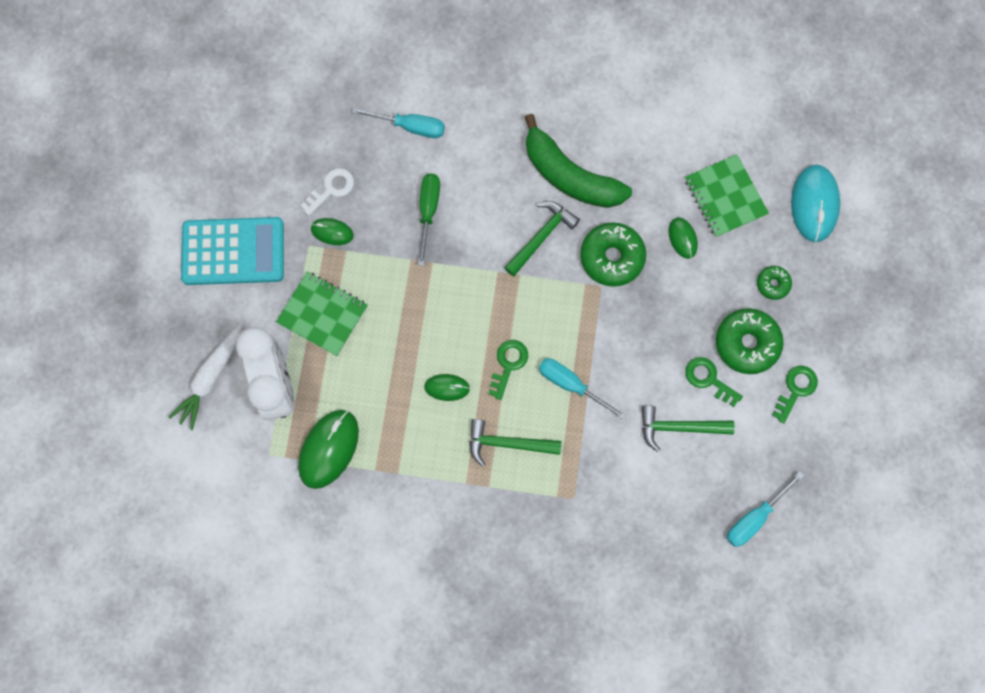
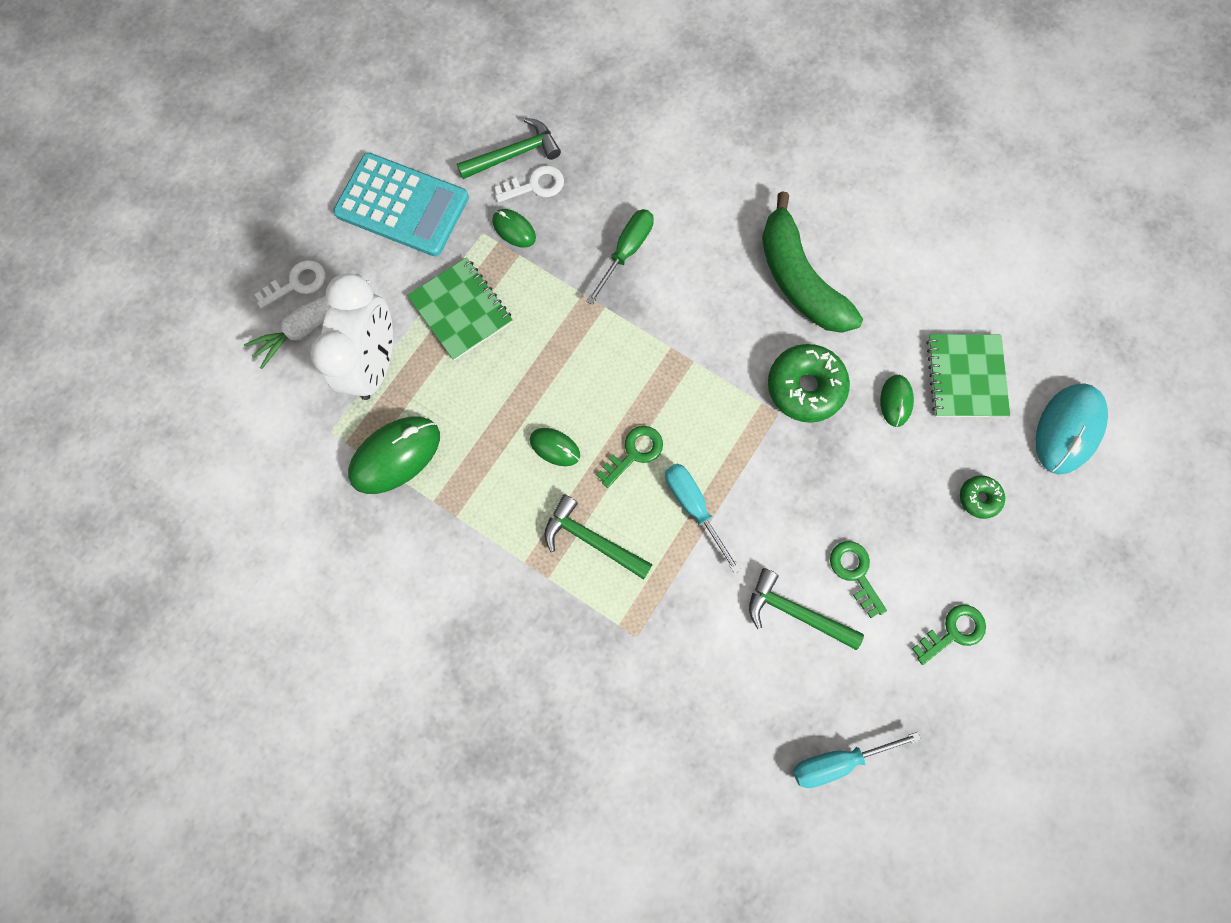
camera: 25 degrees right, 0 degrees up
turquoise screwdriver [352,107,445,138] -> none
green hammer [504,201,580,277] -> green hammer moved to [457,118,561,179]
green donut [716,308,784,374] -> none
none -> white key [254,260,325,309]

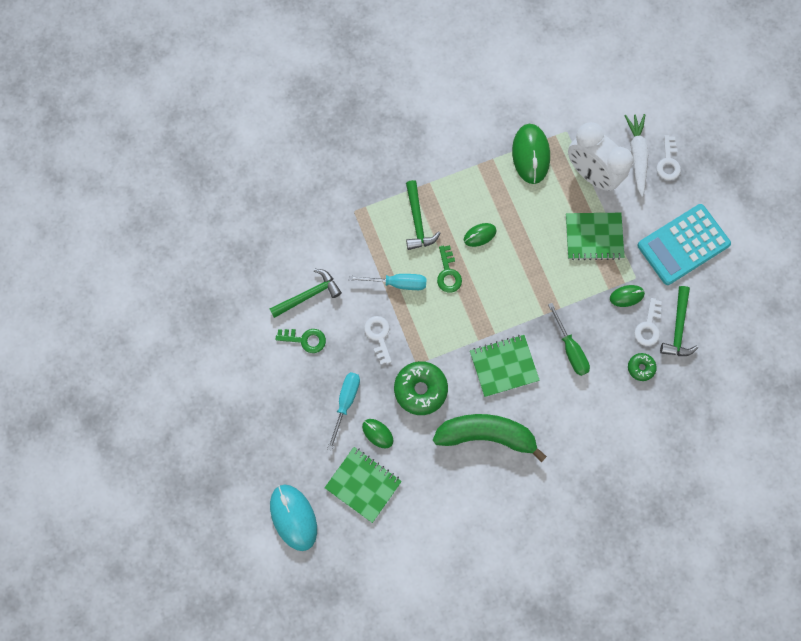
camera: 125 degrees right, 0 degrees up
green hammer [544,494,653,580] -> green hammer turned 105 degrees clockwise [406,180,440,250]
turquoise screwdriver [793,732,921,788] -> turquoise screwdriver moved to [327,372,360,451]
green key [912,605,986,665] -> none
green donut [960,475,1005,519] -> green donut moved to [628,353,657,381]
none -> white key [364,316,392,364]
none -> green notebook [470,335,540,397]

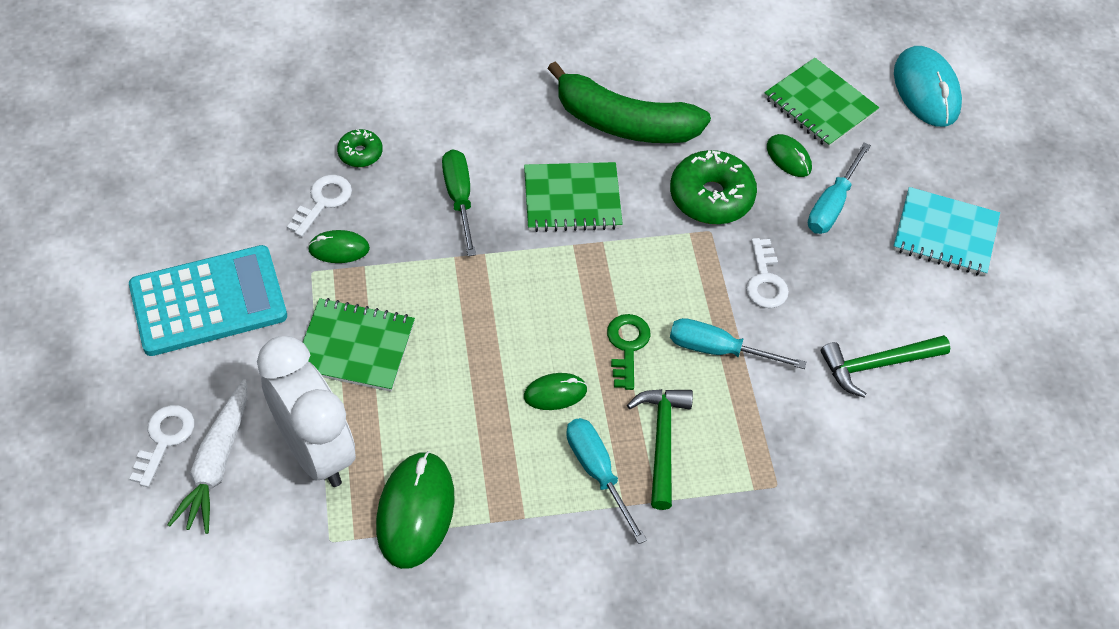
camera: 170 degrees left, 20 degrees down
green key [276,329,326,353] -> none
green hammer [660,286,698,356] -> none
none -> turquoise screwdriver [566,418,647,544]
none -> turquoise notebook [893,187,1000,276]

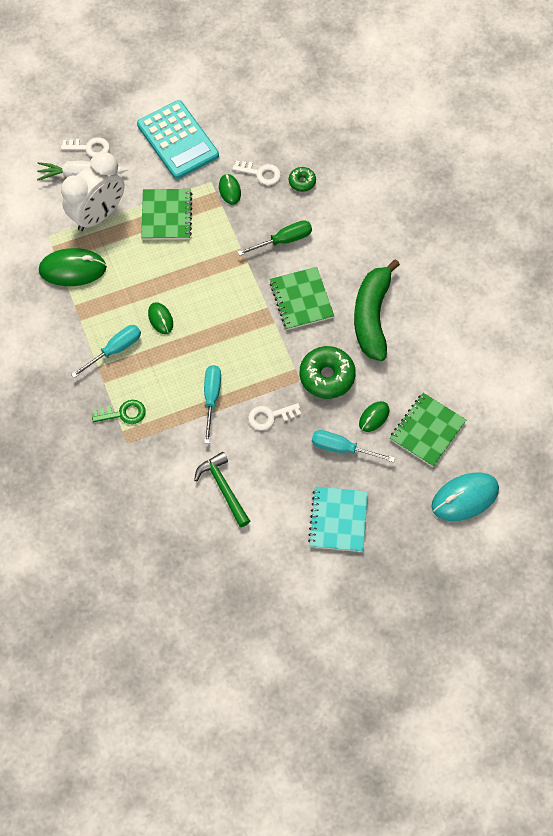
camera: 80 degrees right, 10 degrees up
green key [607,314,650,390] -> green key moved to [92,400,146,424]
green hammer [627,389,693,510] -> none

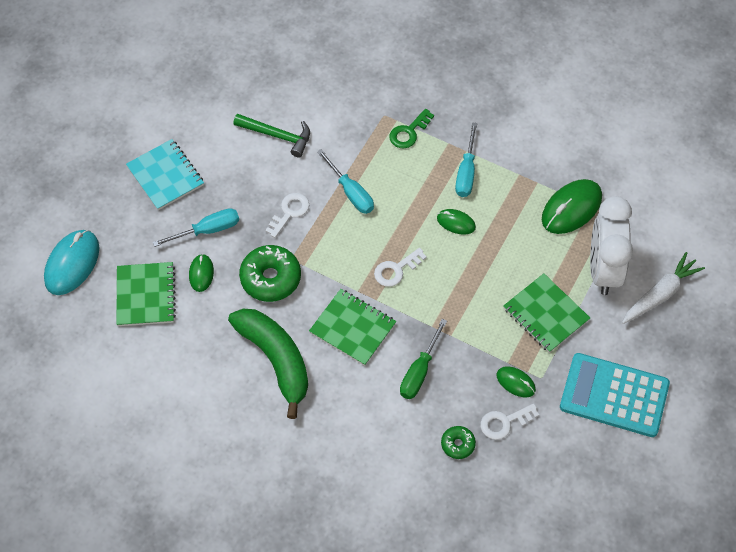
camera: 140 degrees right, 5 degrees down
white key [61,137,110,157] -> white key moved to [374,248,427,287]

